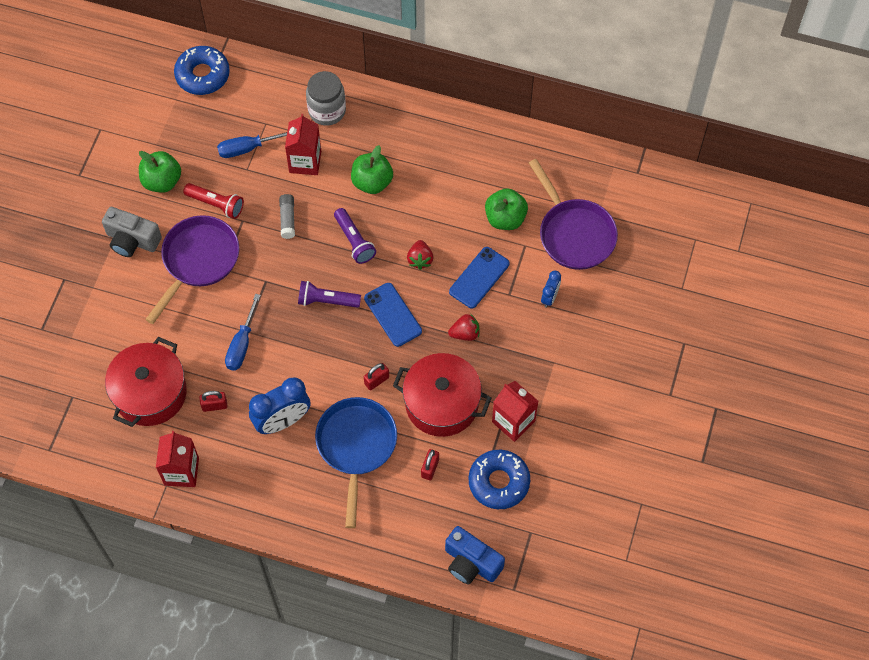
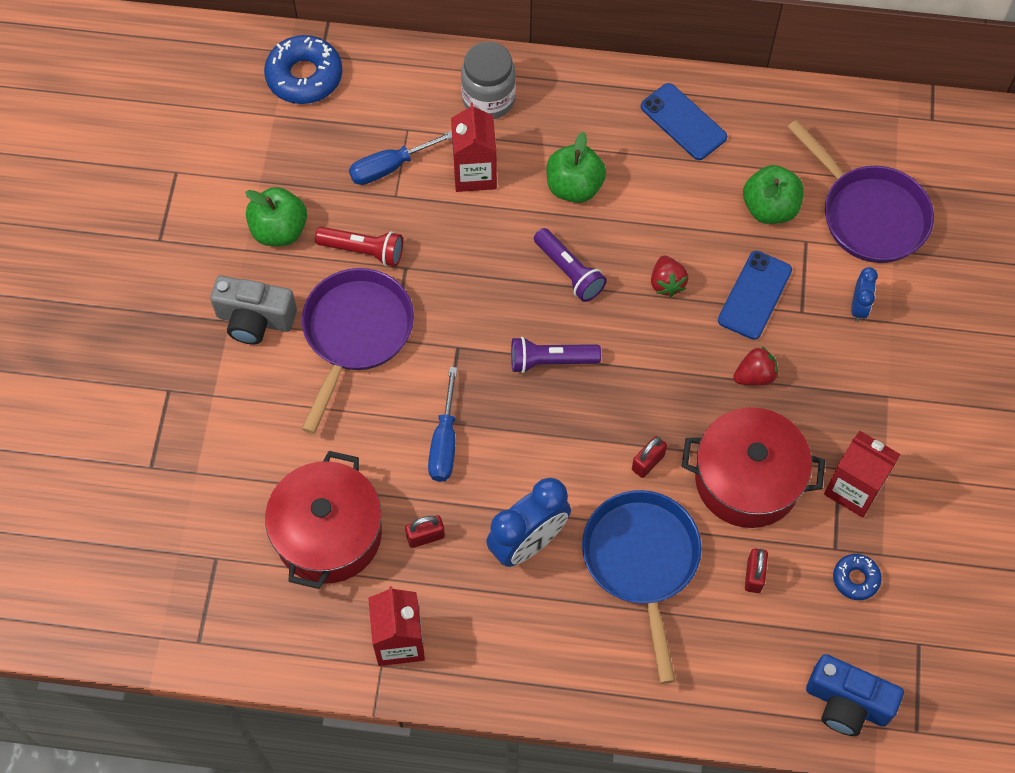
camera: 10 degrees left, 0 degrees up
grey glue stick [279,194,295,239] -> none
blue phone [364,283,422,347] -> blue phone moved to [641,83,727,160]
blue donut [468,450,530,509] -> blue donut [833,554,882,600], size x0.54

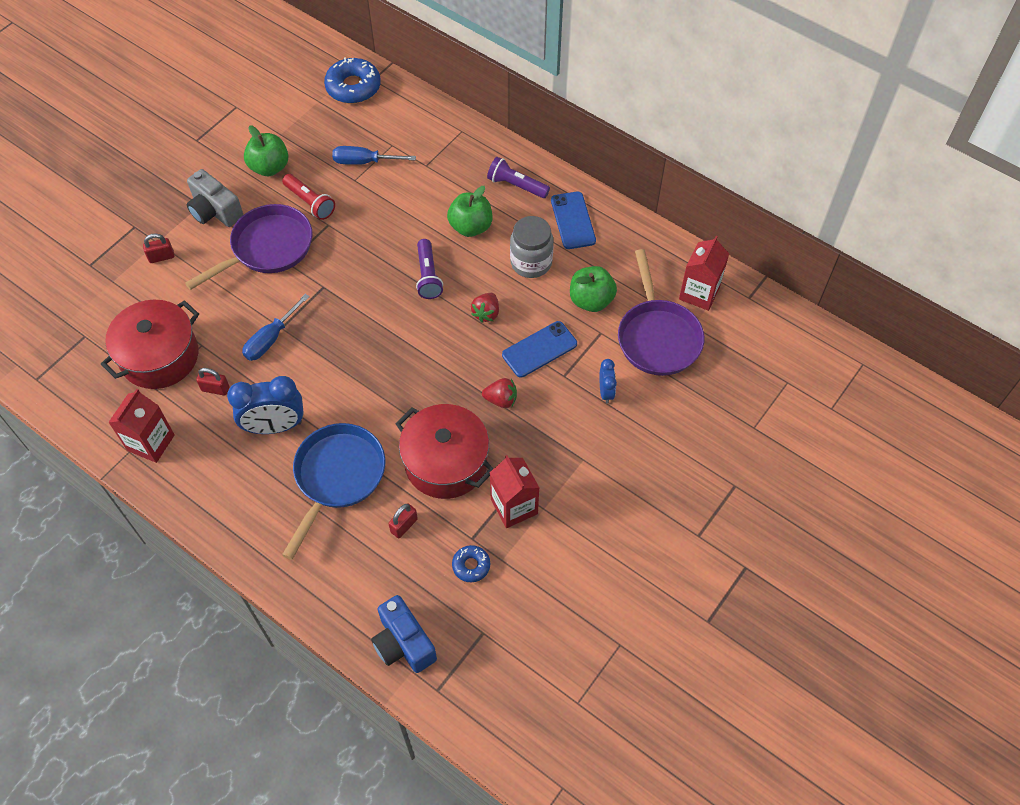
camera: 30 degrees right, 5 degrees down
red carton [451,102,497,192] -> red carton moved to [679,236,729,311]
grey jar [461,42,516,119] -> grey jar moved to [510,216,553,278]
purple flashlight [511,337,601,373] -> purple flashlight moved to [487,157,550,198]
red padlock [632,436,667,478] -> red padlock moved to [143,233,175,263]
blue clock [851,267,878,322] -> blue clock turned 45 degrees counterclockwise [599,359,617,404]

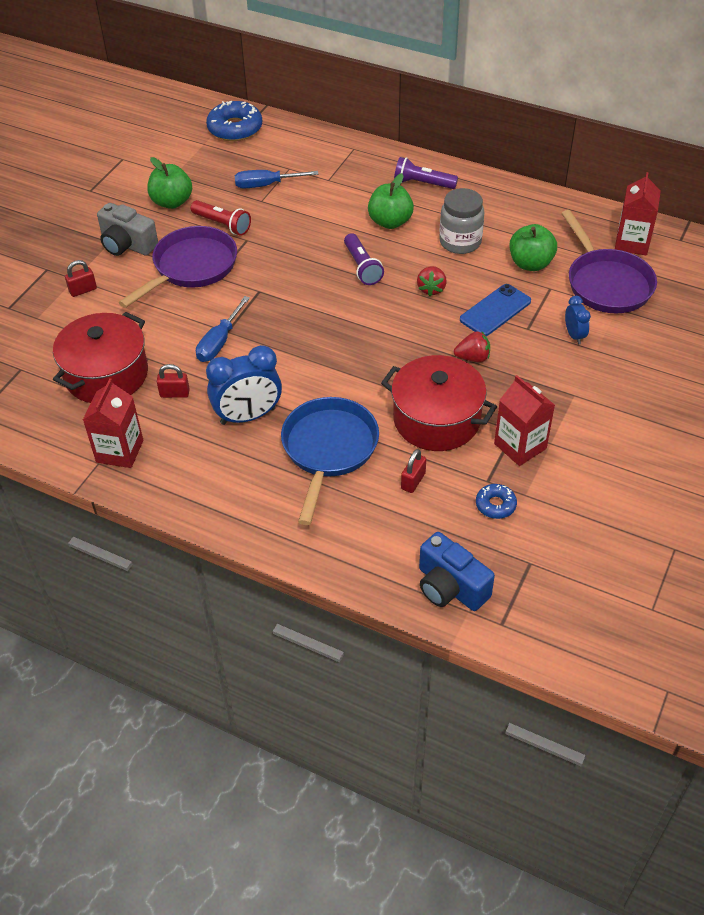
camera: 10 degrees left, 10 degrees down
blue phone [551,192,596,249] -> none

